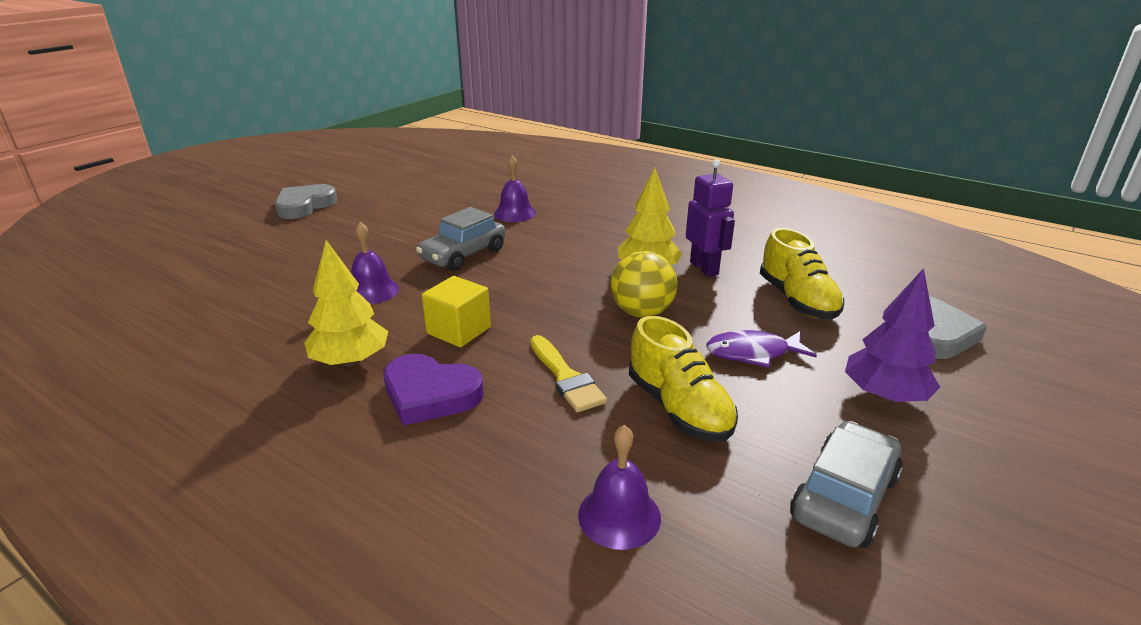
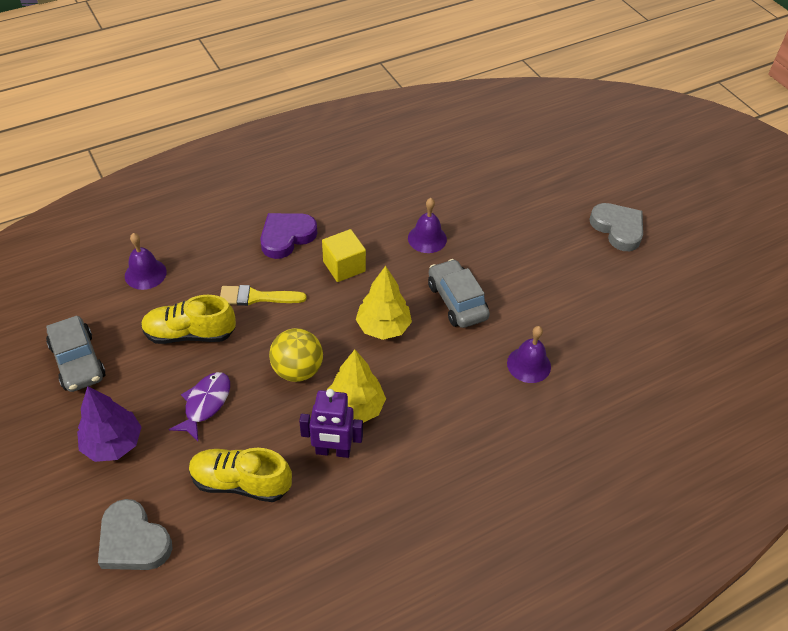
camera: 115 degrees right, 20 degrees up
yellow tree [304,240,388,367] -> yellow tree moved to [356,266,412,340]

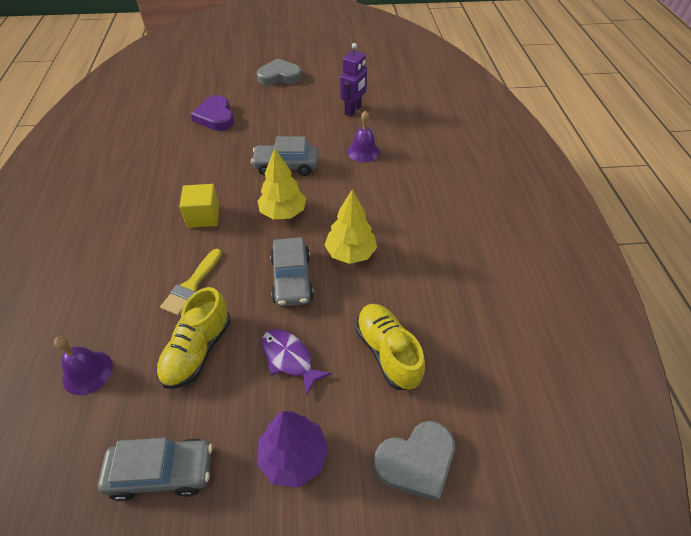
camera: 65 degrees left, 0 degrees up
yellow shoe [189,448,292,502] -> yellow shoe turned 120 degrees clockwise [356,304,425,390]
purple heart [260,213,317,259] -> purple heart moved to [191,95,234,131]
yellow ball [269,328,323,382] -> grey car [270,237,314,307]
purple robot [299,389,363,458] -> purple robot moved to [340,43,367,116]
purple bell [408,198,447,253] -> none

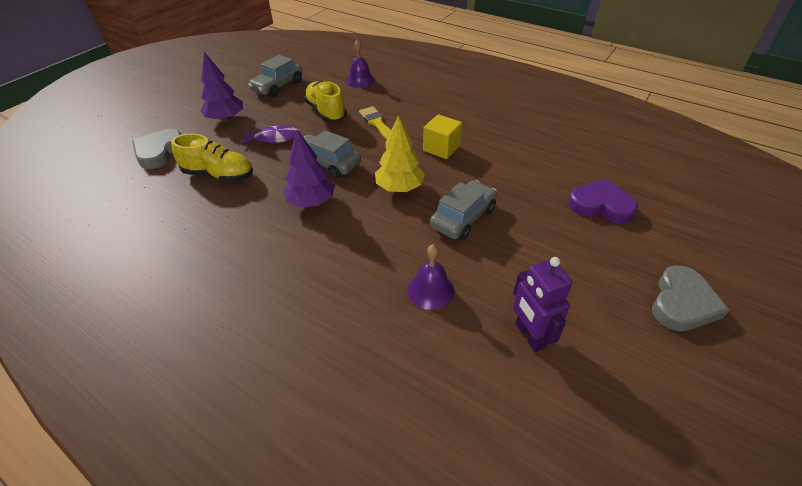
camera: 130 degrees right, 5 degrees down
yellow tree [324,189,377,264] -> purple tree [283,130,335,208]

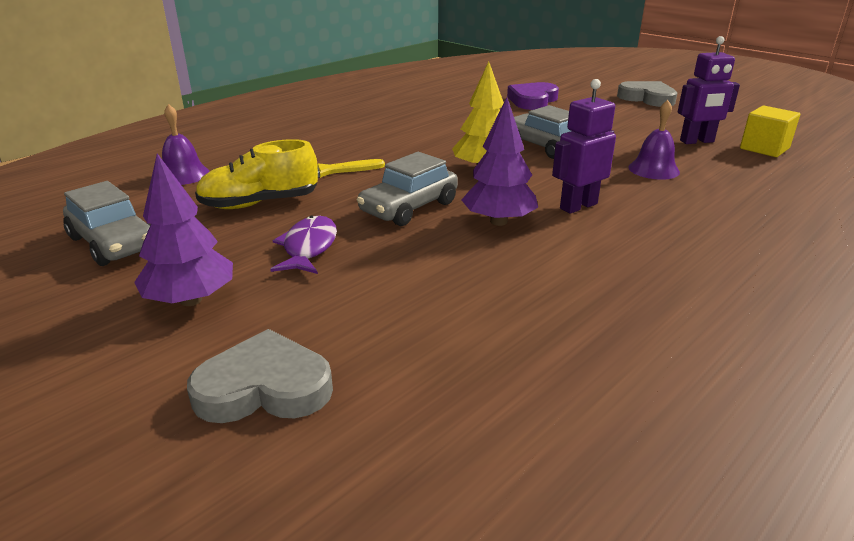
camera: 80 degrees left, 15 degrees down
grey heart [132,129,181,169] -> grey heart turned 150 degrees clockwise [187,329,333,423]
yellow shoe [171,133,253,182] -> none
yellow cube [423,114,462,159] -> yellow cube moved to [740,105,800,157]
none -> purple robot [552,79,616,214]

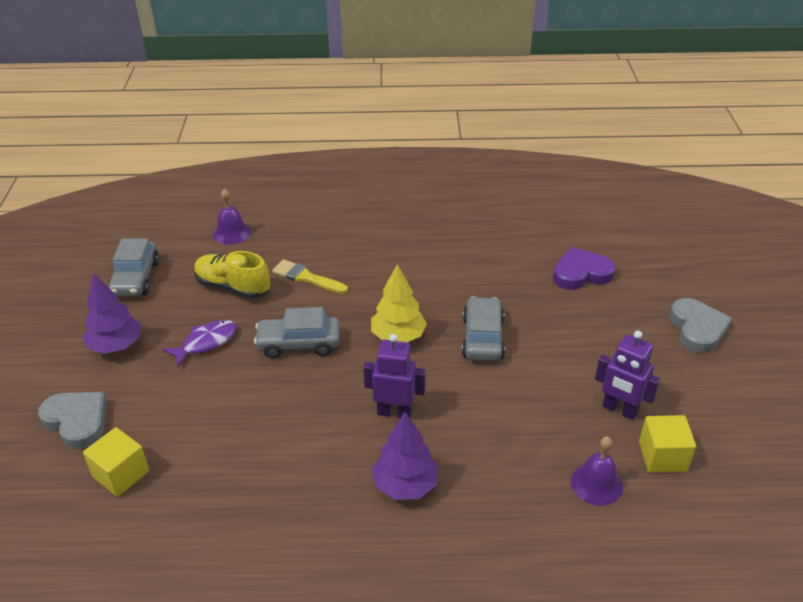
camera: 45 degrees right, 10 degrees up
purple tree [462,97,538,226] -> purple tree moved to [372,412,439,500]
purple bell [628,100,680,180] -> purple bell moved to [571,436,623,506]
none -> yellow cube [83,427,149,497]

